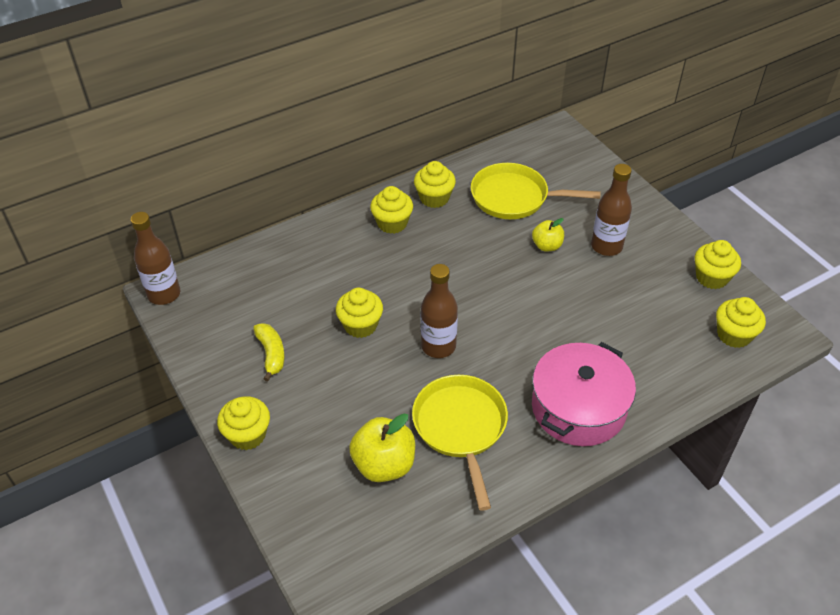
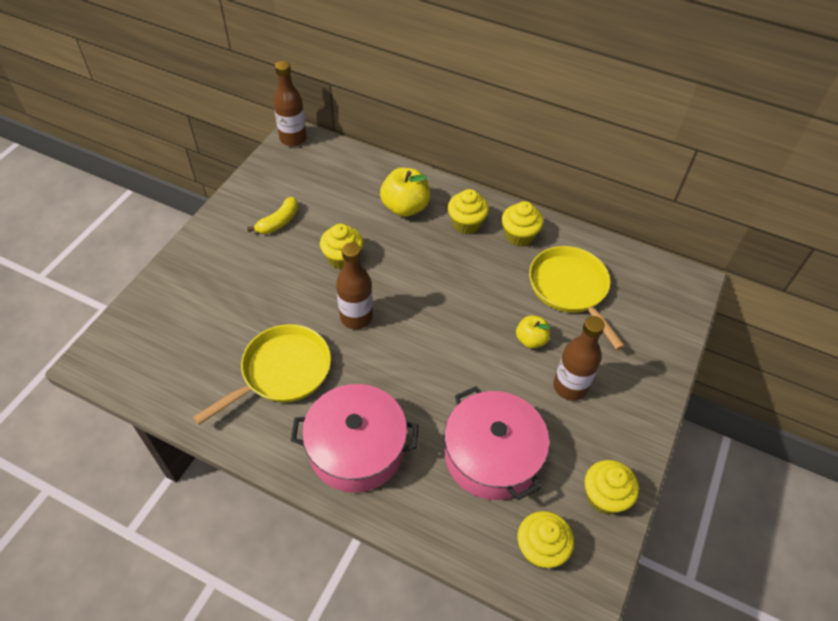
camera: 55 degrees right, 5 degrees up
yellow cupcake [217,396,270,450] -> none
yellow apple [349,414,415,482] -> yellow apple moved to [380,168,430,217]
none -> pink pot [444,386,549,500]

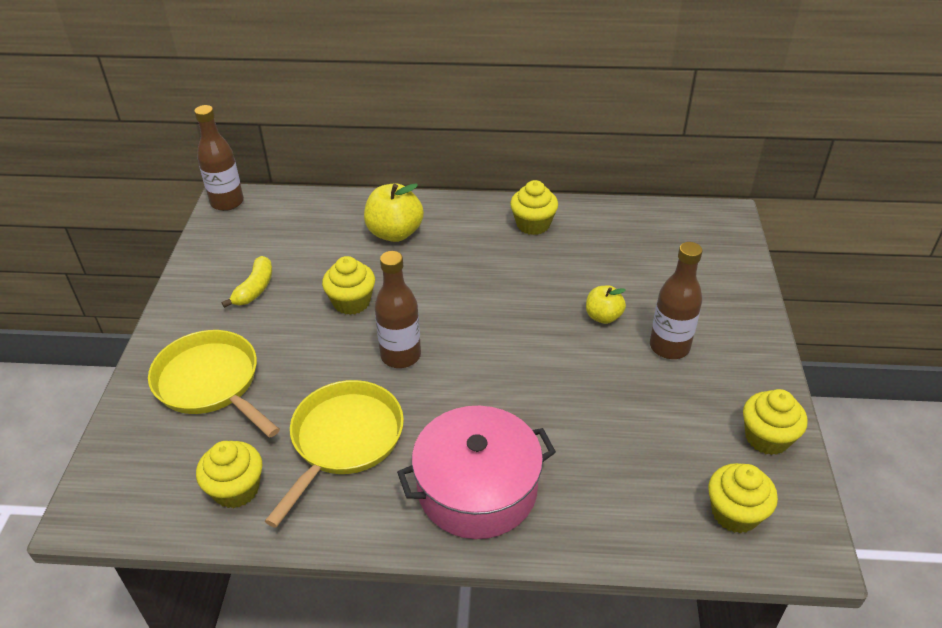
camera: 20 degrees left, 10 degrees down
pink pot [444,386,549,500] -> none
yellow cupcake [448,189,489,234] -> yellow cupcake moved to [196,441,262,508]
yellow pan [529,246,625,350] -> yellow pan moved to [148,330,280,437]

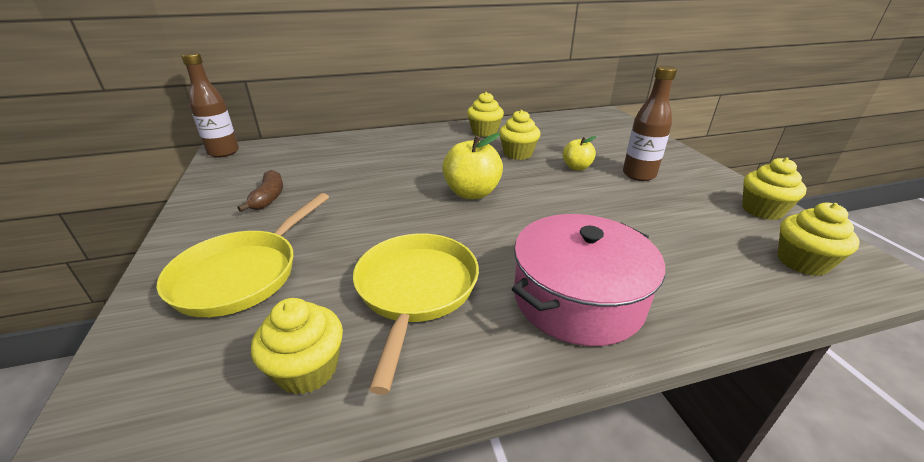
camera: 20 degrees left, 10 degrees down
yellow pan [148,330,280,437] -> yellow pan turned 90 degrees counterclockwise [157,193,329,317]
yellow banana [222,256,272,308] -> brown banana [238,170,283,212]
yellow cupcake [322,256,375,315] -> yellow cupcake moved to [499,110,541,160]
yellow apple [364,183,424,242] -> yellow apple moved to [442,133,503,199]
brown bottle [374,251,421,368] -> none

